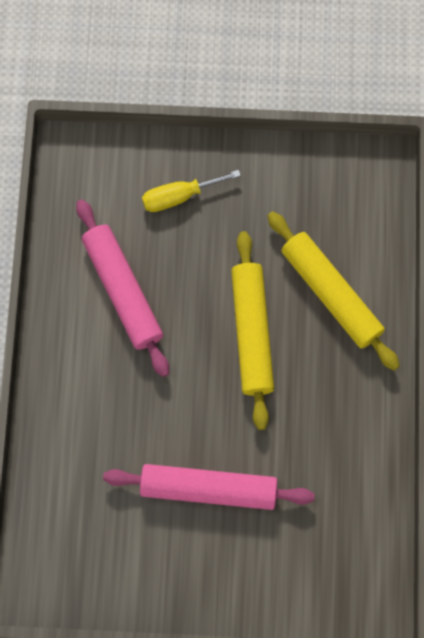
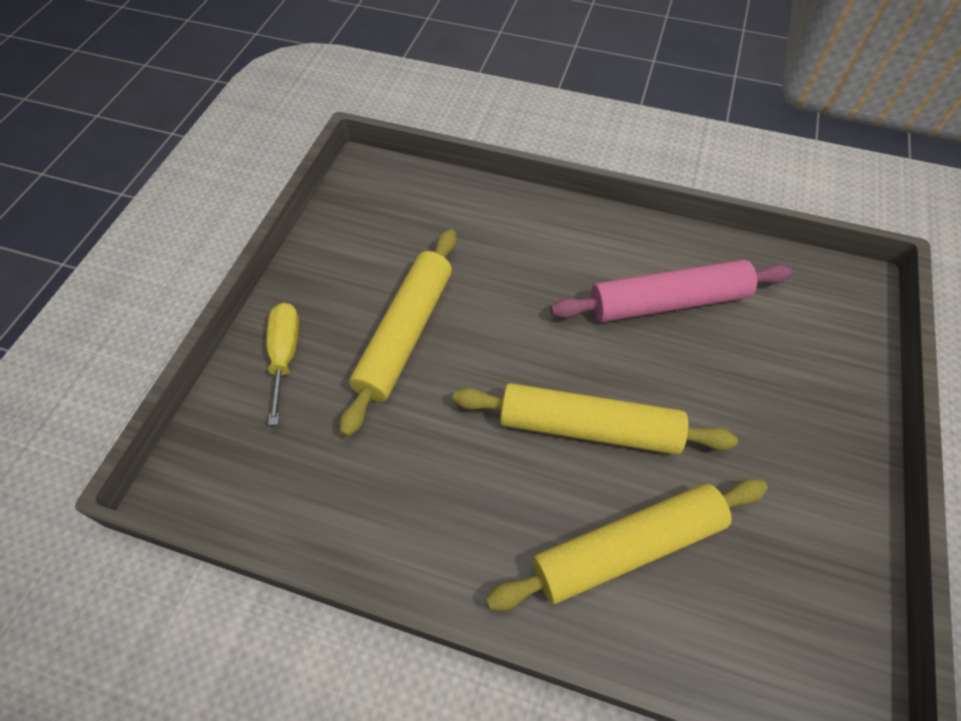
camera: 105 degrees right, 15 degrees down
pink rolling pin [103,464,315,510] -> yellow rolling pin [340,229,457,437]
yellow screwdriver [142,170,241,212] -> yellow screwdriver moved to [266,303,299,425]

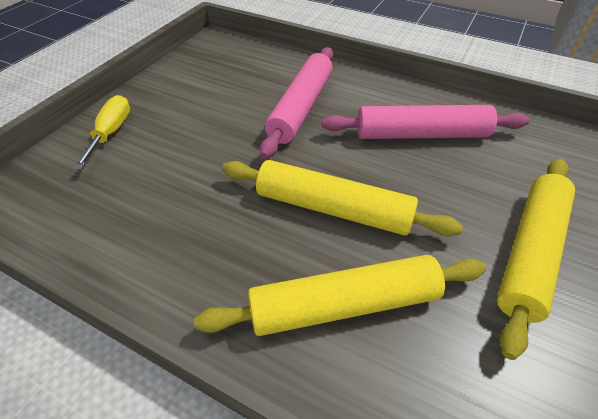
camera: 10 degrees right, 10 degrees down
yellow rolling pin [340,229,457,437] -> yellow rolling pin moved to [497,159,575,360]
none -> pink rolling pin [260,47,333,159]

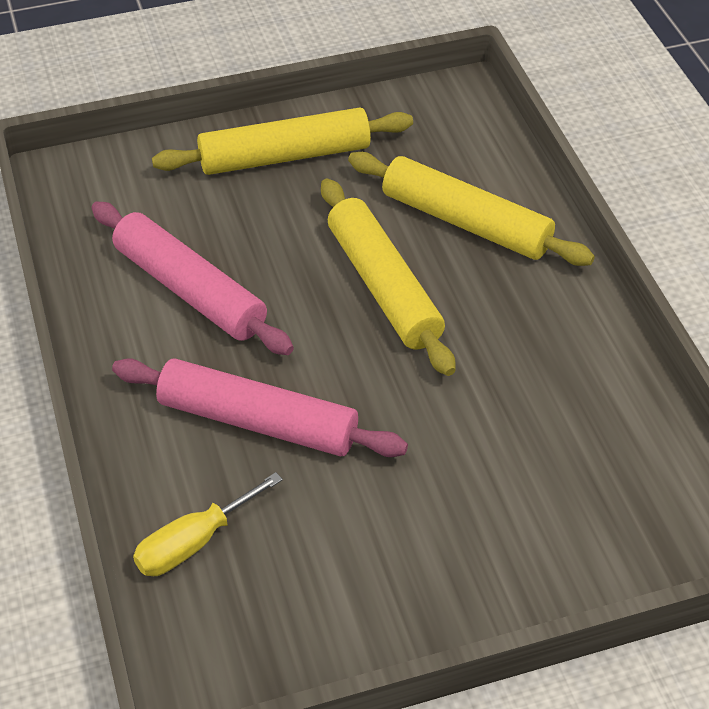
camera: 135 degrees left, 0 degrees up
yellow screwdriver [73,95,130,169] -> yellow screwdriver moved to [133,472,283,576]
pink rolling pin [260,47,333,159] -> pink rolling pin turned 45 degrees clockwise [112,358,408,457]

